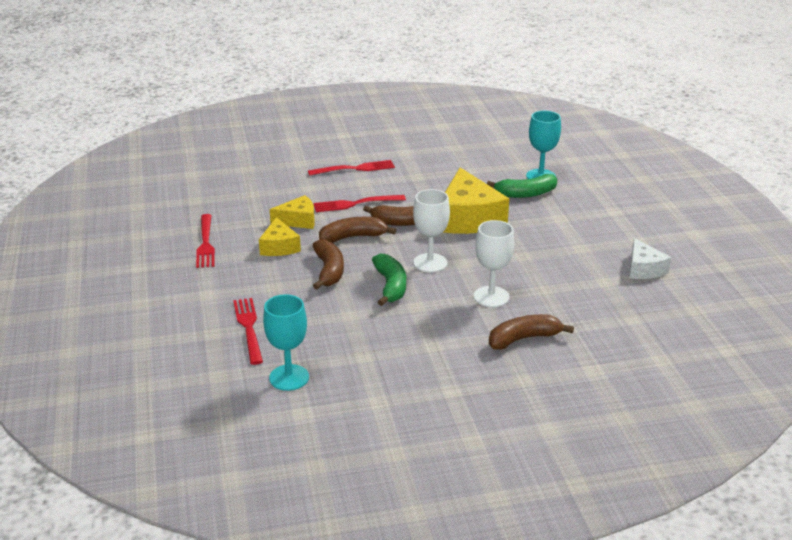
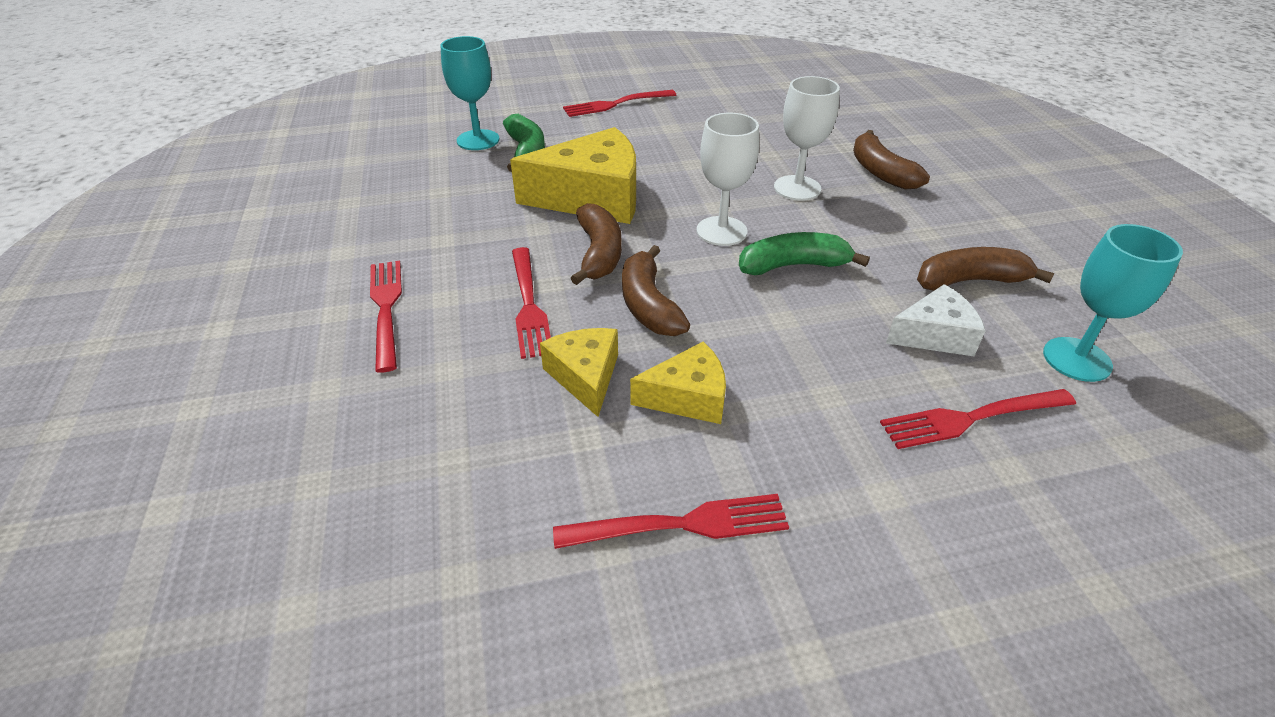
camera: 90 degrees left, 10 degrees up
brown banana [313,239,344,289] -> brown banana moved to [917,247,1054,291]
white cheese [630,238,671,279] -> white cheese moved to [886,284,986,356]
none -> red fork [563,90,676,117]

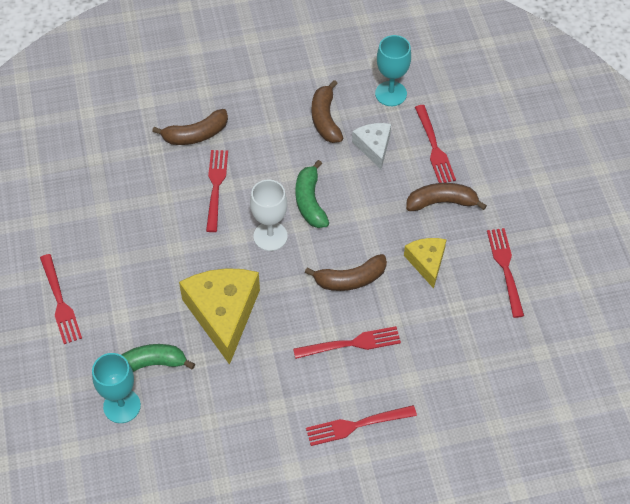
camera: 90 degrees left, 15 degrees up
yellow cheese [540,328,618,417] -> none
brown banana [571,203,622,285] -> brown banana moved to [406,183,487,211]
white goblet [774,76,840,201] -> red fork [206,150,228,232]

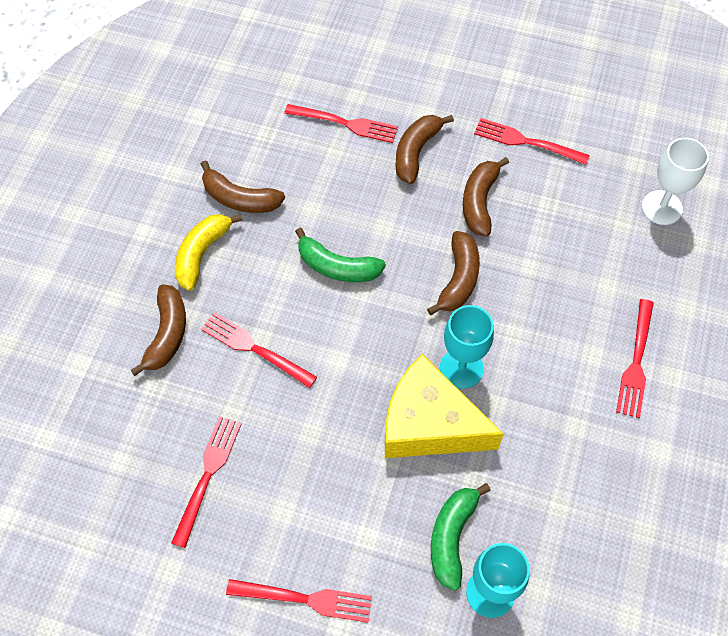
camera: 60 degrees left, 5 degrees up
white goblet [250,180,288,251] -> white goblet moved to [642,138,709,225]
red fork [293,326,401,359] -> red fork moved to [171,416,242,548]
white cheese [352,123,391,169] -> none
turquoise goblet [375,35,411,106] -> turquoise goblet moved to [440,305,494,389]
yellow cheese [404,238,446,288] -> brown banana [463,157,509,236]
none -> yellow banana [175,214,242,291]

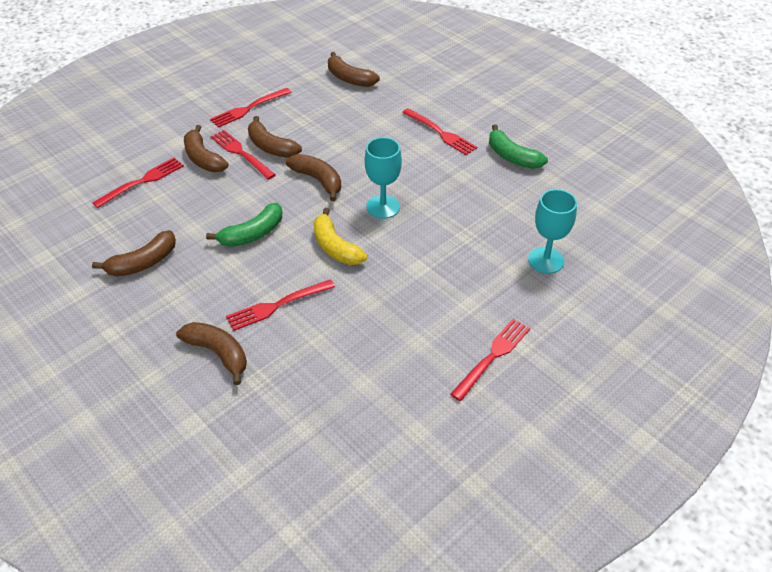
camera: 60 degrees left, 15 degrees down
red fork [171,416,242,548] -> red fork moved to [211,130,276,180]
yellow banana [175,214,242,291] -> yellow banana moved to [313,208,367,265]
yellow cheese [385,354,504,458] -> none
green banana [431,483,491,591] -> green banana moved to [489,124,548,169]
white goblet [642,138,709,225] -> brown banana [328,52,380,87]

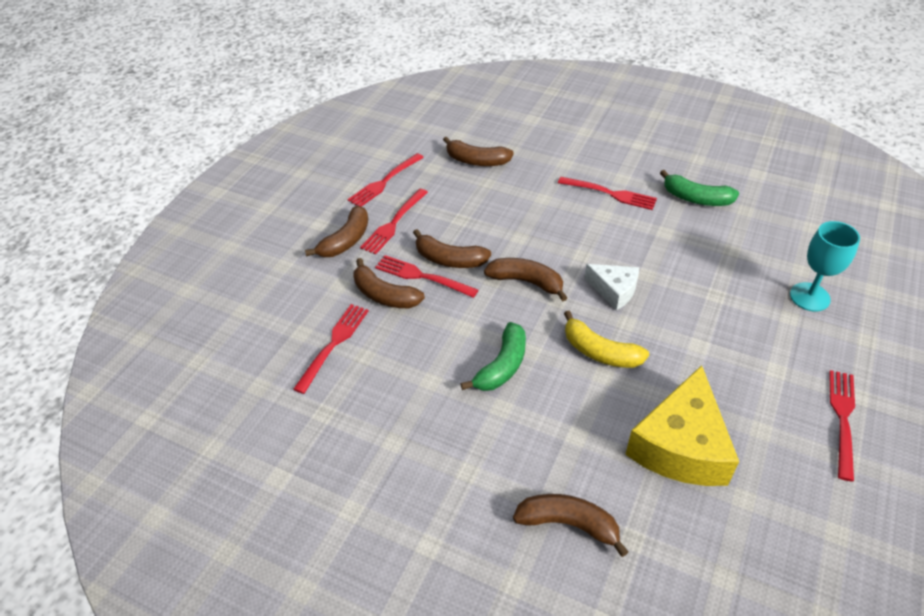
camera: 20 degrees left, 0 degrees up
brown banana [92,230,176,277] -> brown banana moved to [305,206,368,257]
red fork [226,279,335,331] -> red fork moved to [348,153,424,207]
turquoise goblet [365,137,402,219] -> white cheese [585,264,639,311]
none -> yellow cheese [625,365,739,486]

